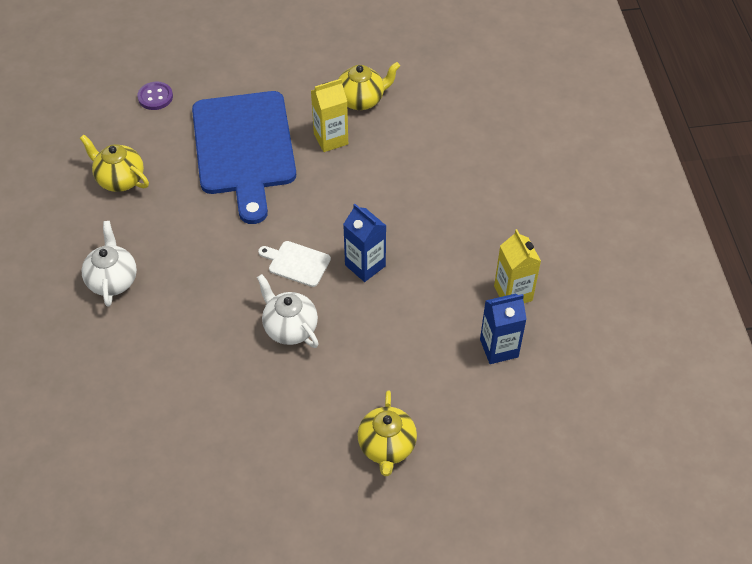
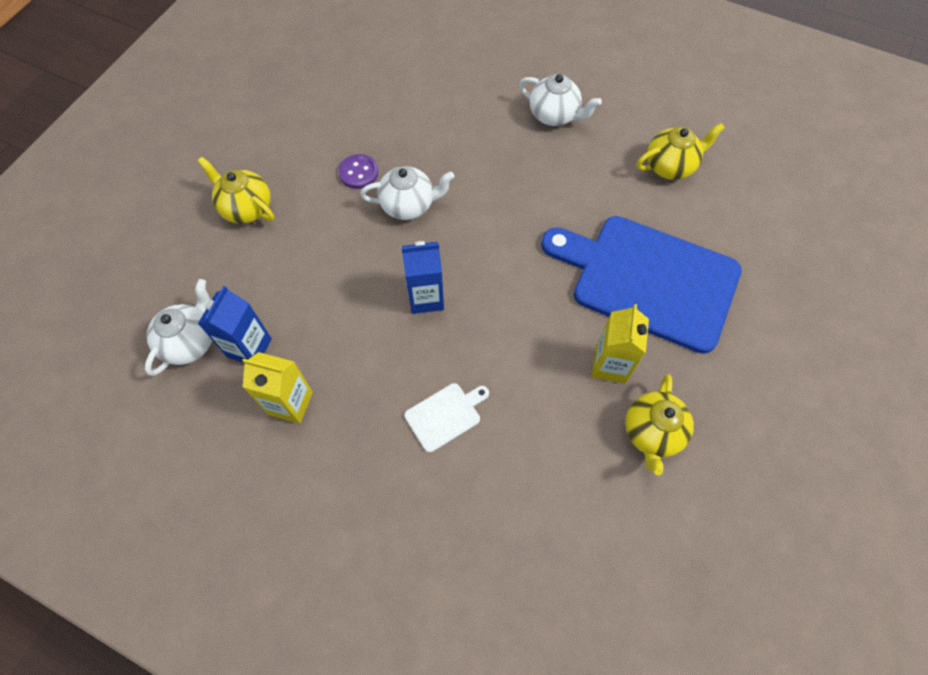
camera: 125 degrees right, 10 degrees up
purple button [137,82,173,110] -> purple button moved to [338,154,378,189]
white cutting board [258,241,331,287] -> white cutting board moved to [404,383,489,453]
none -> white teapot [145,279,212,376]

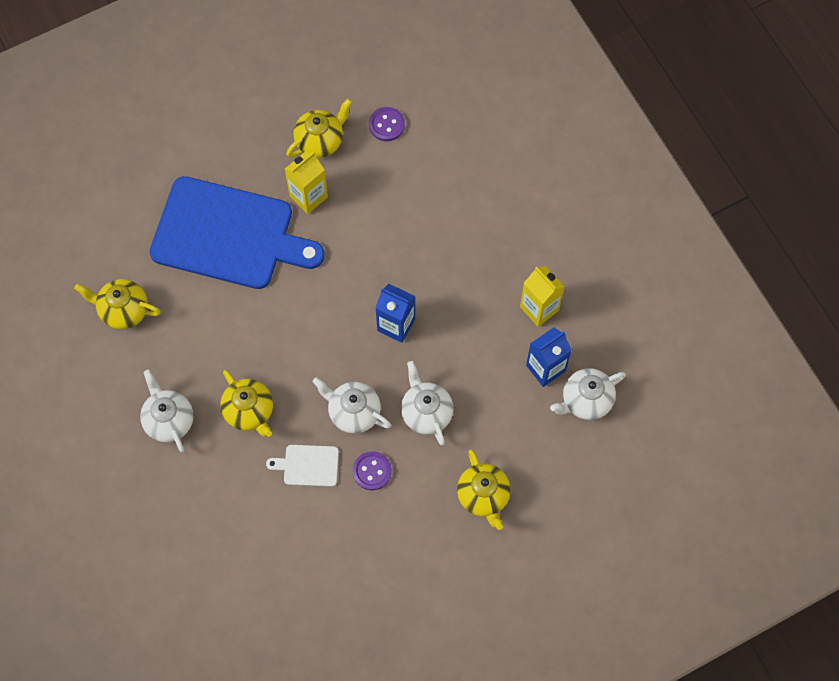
camera: 145 degrees left, 5 degrees up
white cutting board [404,383,489,453] -> white cutting board moved to [266,445,339,487]
blue cutting board [541,216,742,354] -> blue cutting board turned 45 degrees counterclockwise [149,176,325,289]
none -> yellow teapot [221,370,273,437]
none -> purple button [369,107,405,141]
none -> white teapot [401,361,453,445]

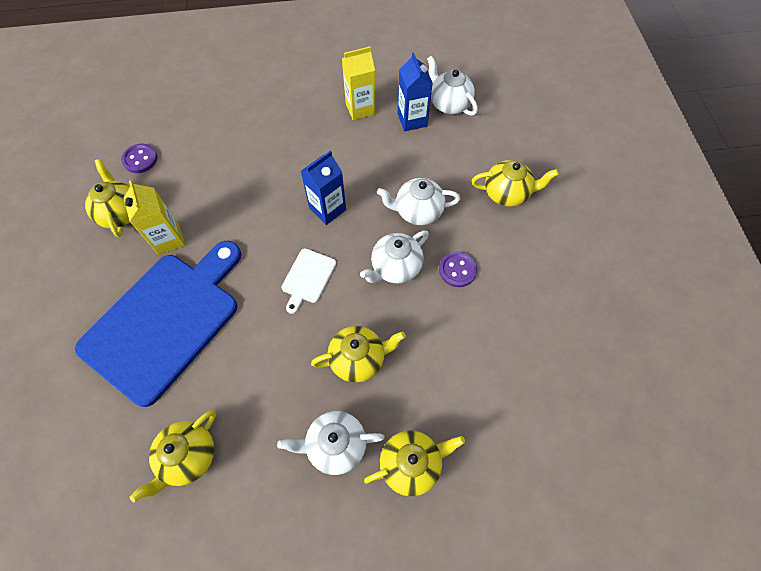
camera: 70 degrees left, 5 degrees down
white cutting board [266,445,339,487] -> white cutting board moved to [282,249,336,314]
white teapot [550,368,626,420] -> white teapot turned 150 degrees clockwise [427,56,478,116]
none -> yellow teapot [364,430,465,496]

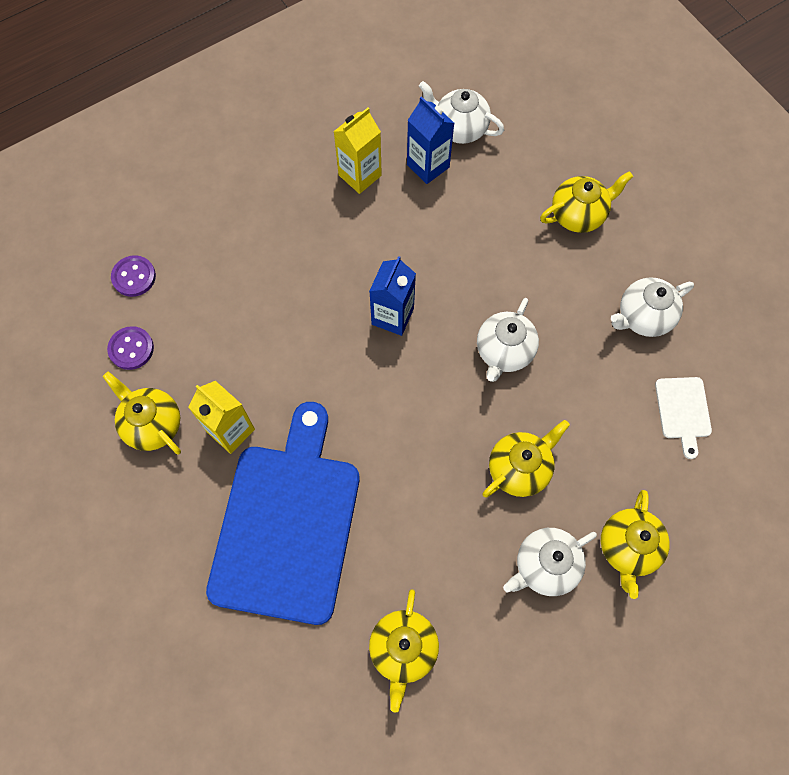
camera: 25 degrees left, 5 degrees up
white cutting board [282,249,336,314] -> white cutting board moved to [655,377,712,459]
yellow teapot [364,430,465,496] -> yellow teapot turned 150 degrees clockwise [601,490,670,599]
white teapot [377,178,460,225] -> white teapot moved to [611,277,694,337]
purple button [439,252,477,287] -> purple button moved to [111,255,156,297]

